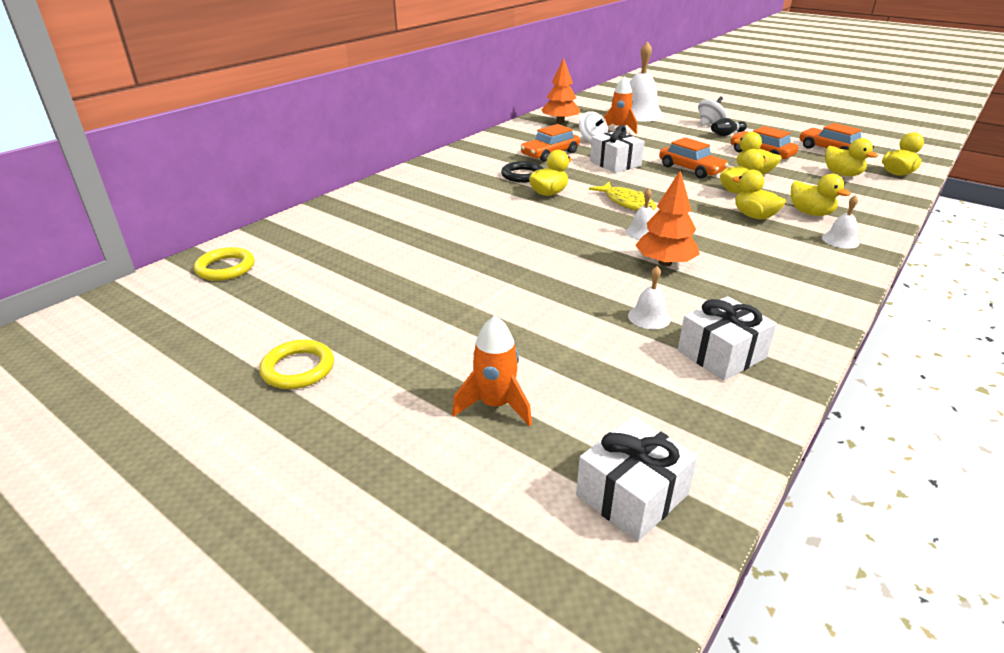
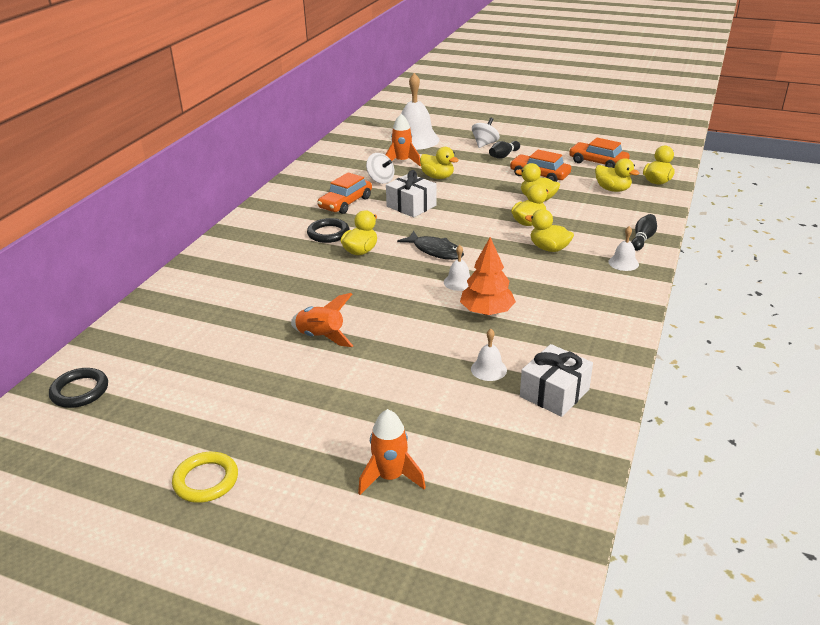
camera: 15 degrees left, 0 degrees up
yellow ring [194,247,255,281] -> black ring [49,368,108,408]
orange tree [541,58,581,124] -> none
white gift [576,416,698,541] -> none
yellow fish [589,182,656,211] -> black fish [397,231,464,260]
orange car [659,137,728,179] -> none
yellow duck [791,174,851,216] -> yellow duck moved to [420,147,459,179]
none -> orange rocket [291,293,353,347]
none -> black bowling pin [631,214,657,251]

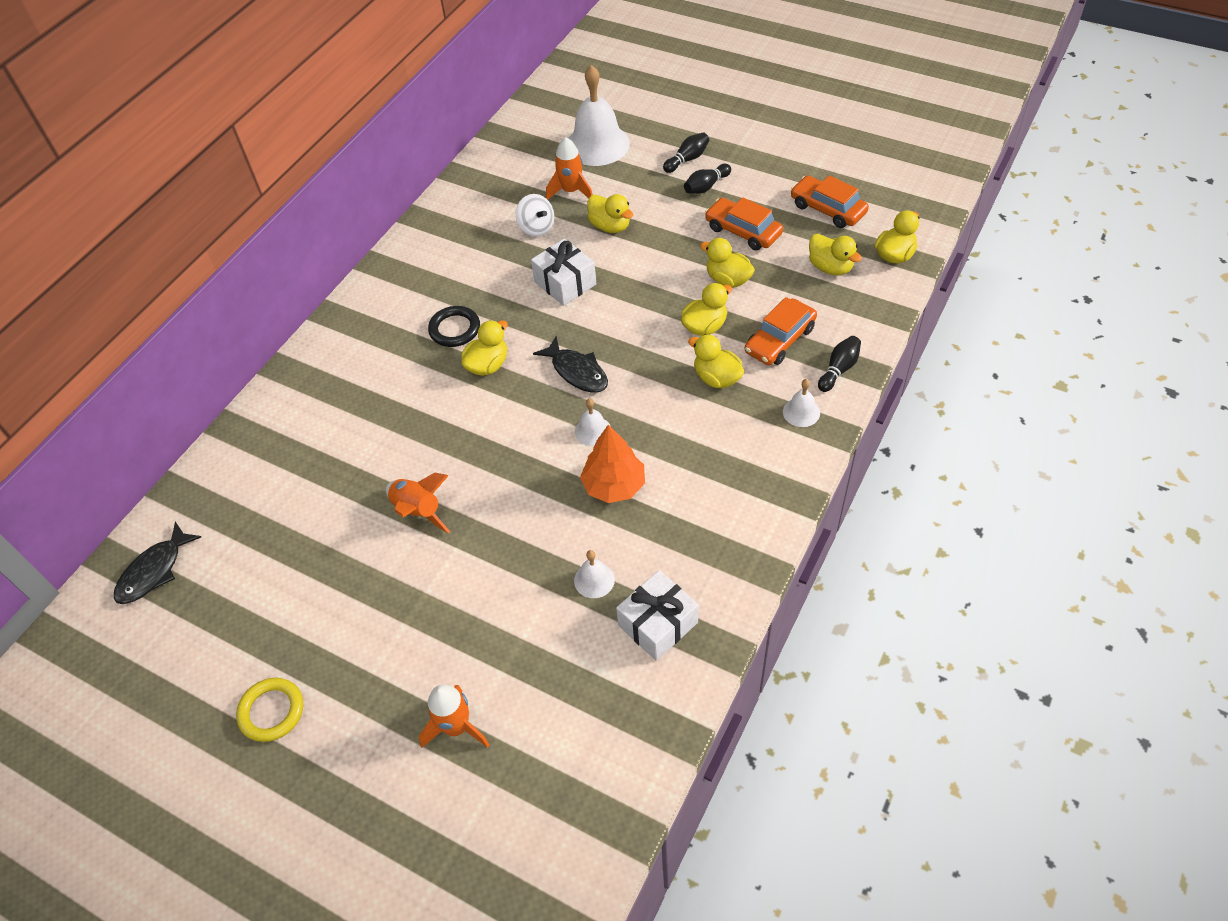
camera: 10 degrees right, 20 degrees up
black ring [49,368,108,408] -> black fish [114,522,201,604]
orange car [318,173,372,214] -> orange car moved to [745,297,817,365]
white spinning top [472,118,500,148] -> black bowling pin [663,132,709,173]

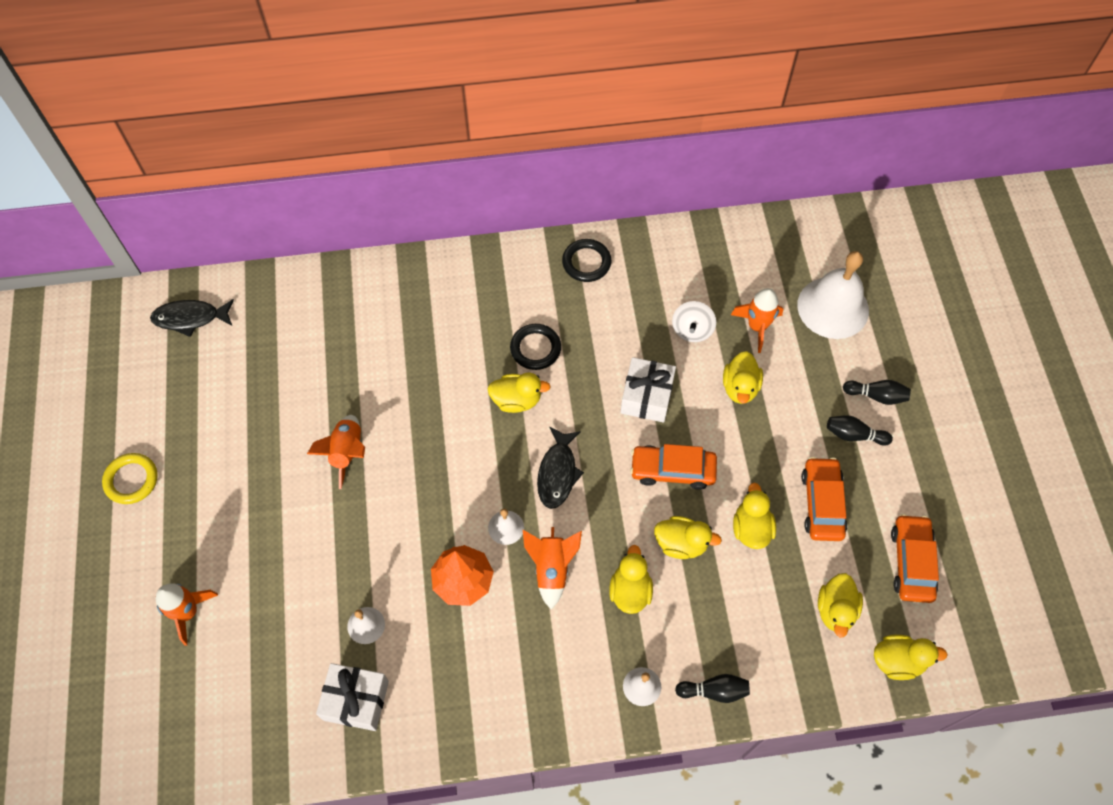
camera: 50 degrees right, 10 degrees up
orange car [745,297,817,365] -> orange car moved to [630,444,717,490]
none -> orange rocket [523,527,582,609]
none -> black ring [562,239,611,282]

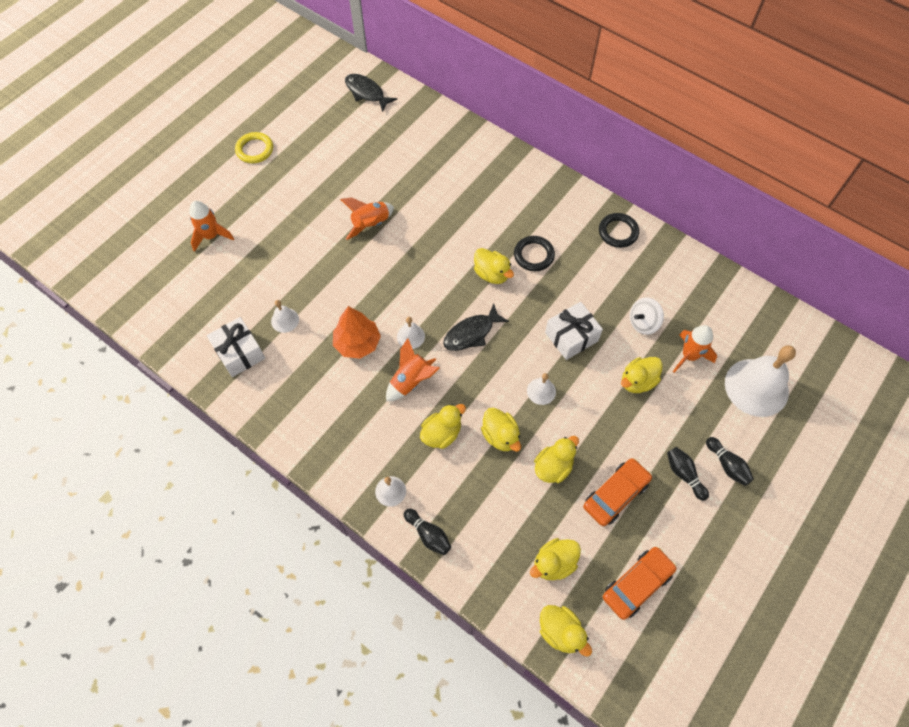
camera: 45 degrees right, 0 degrees up
orange car [630,444,717,490] -> white bell [527,373,556,405]

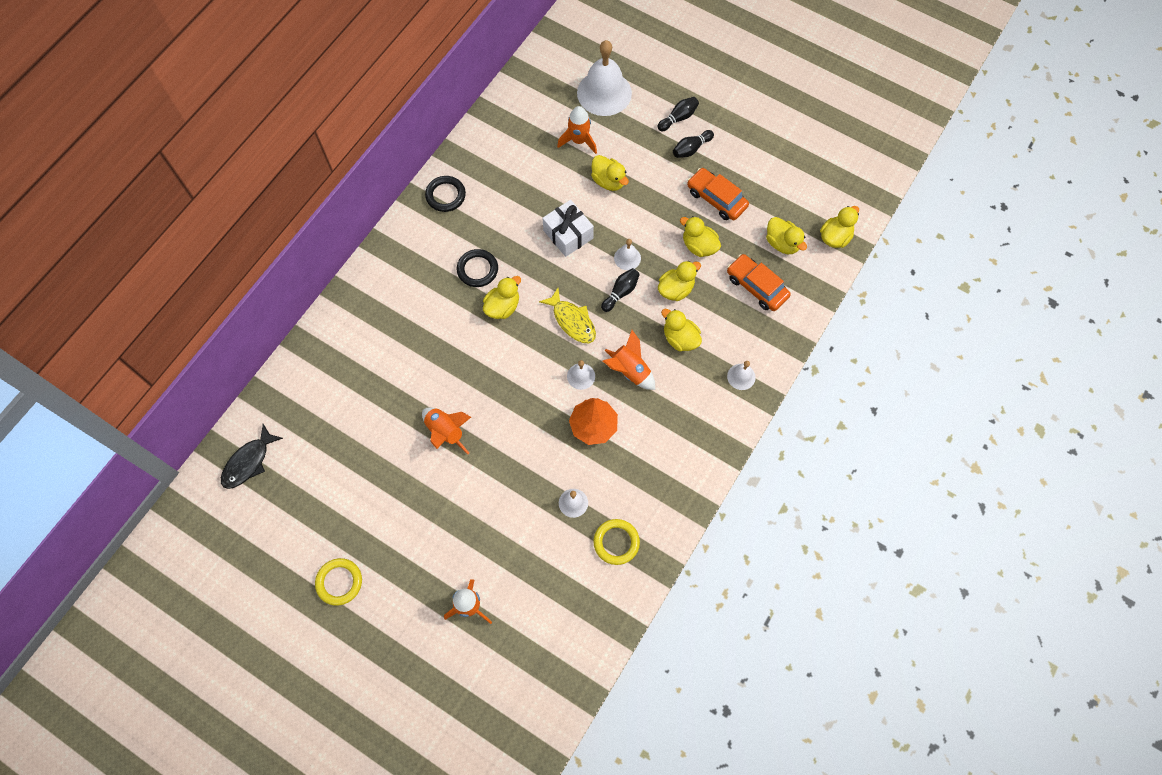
camera: 95 degrees left, 5 degrees up
white gift [207,317,265,377] -> yellow ring [594,519,640,565]
black bowling pin [404,509,451,555] -> black bowling pin moved to [601,268,640,312]
black fish [443,303,509,351] -> yellow fish [539,288,596,343]
orange car [603,547,677,620] -> orange car moved to [727,254,791,311]
white spinning top [630,297,664,335] -> none

